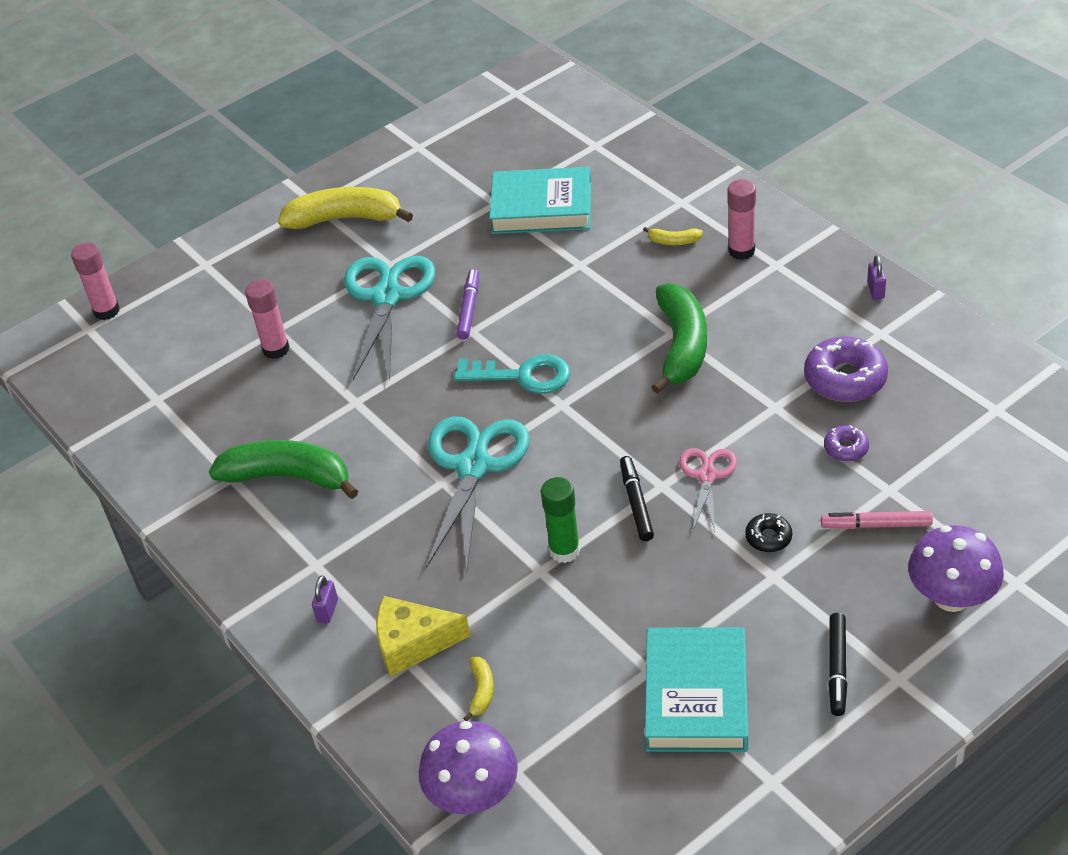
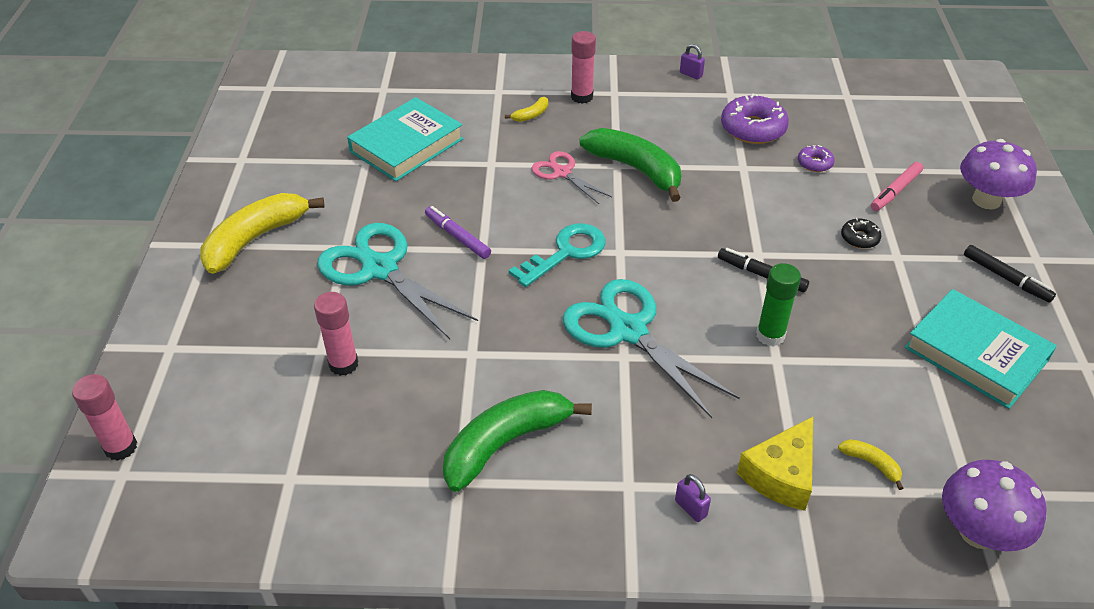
camera: 55 degrees left, 0 degrees up
pink scissors [679,448,737,532] -> pink scissors moved to [532,151,612,204]

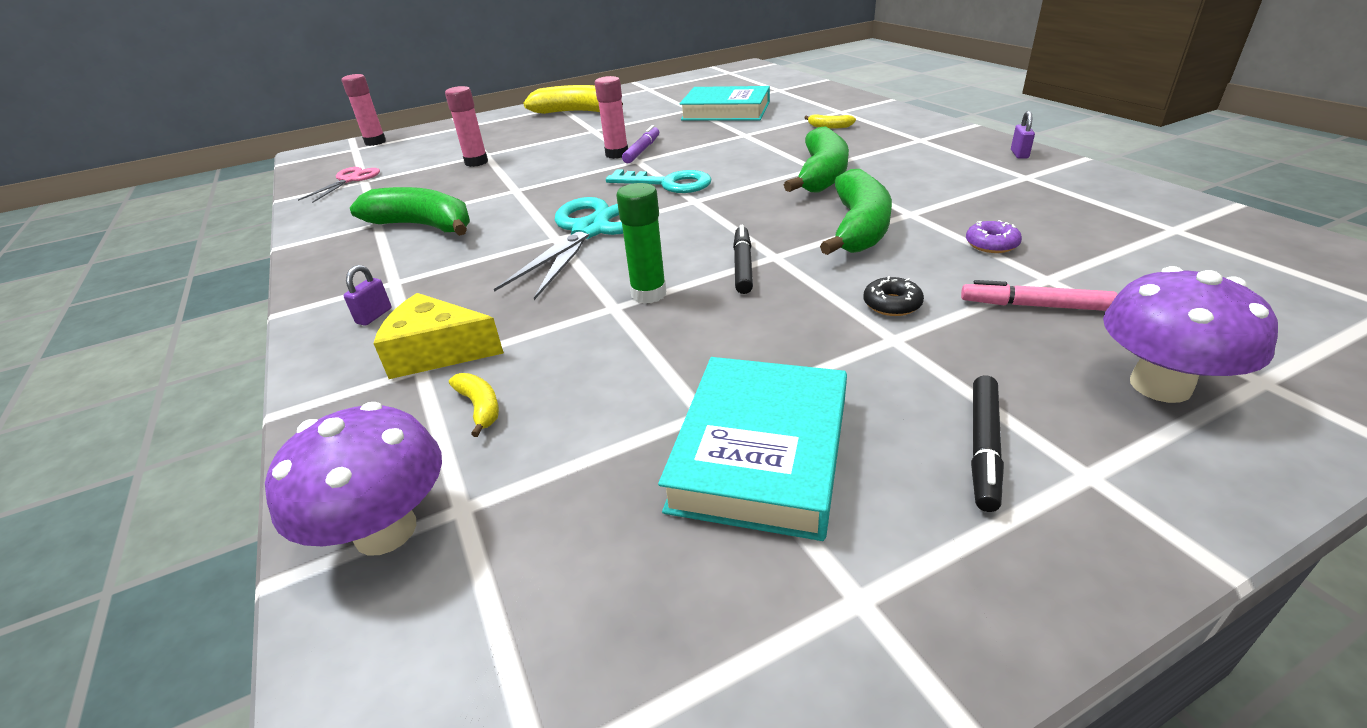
camera: 65 degrees right, 10 degrees down
turquoise scissors [317,223,478,339] -> none
pink scissors [532,151,612,204] -> pink scissors moved to [298,167,380,203]
pink glue stick [571,31,596,104] -> pink glue stick moved to [595,76,628,159]
purple donut [721,93,789,144] -> none
yellow banana [838,439,903,490] -> yellow banana turned 45 degrees counterclockwise [449,373,499,437]
none -> green banana [820,169,892,255]

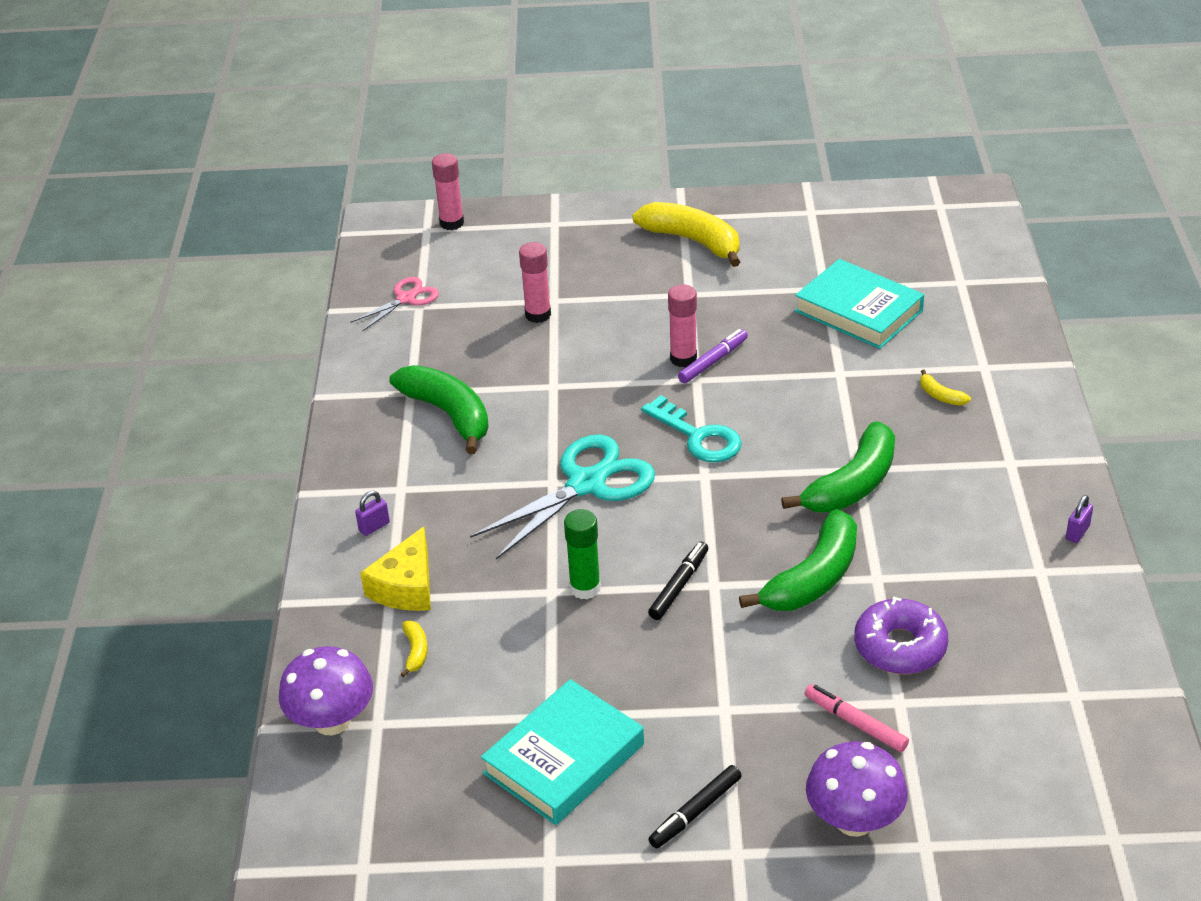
camera: 25 degrees right, 5 degrees up
yellow cheese [373,293,504,379] -> yellow cheese turned 105 degrees counterclockwise [360,527,431,611]
black donut [863,276,924,316] -> none
purple donut [966,220,1022,253] -> purple donut [854,596,948,674], size x1.92

